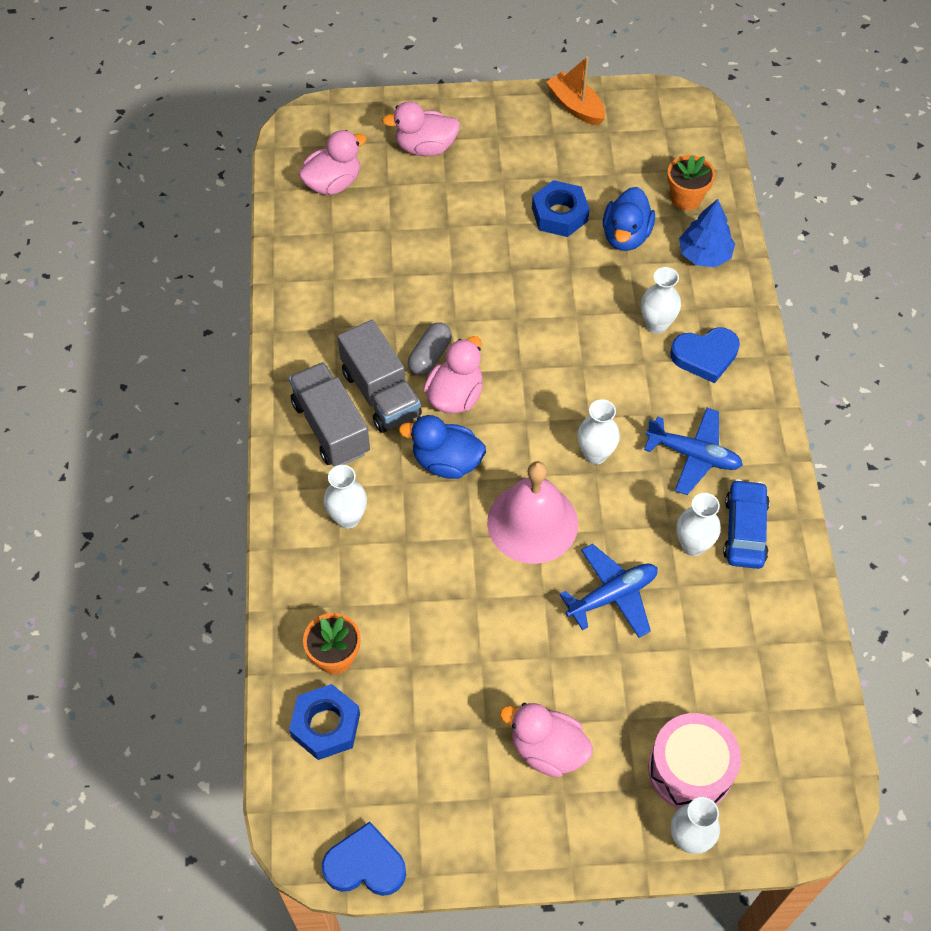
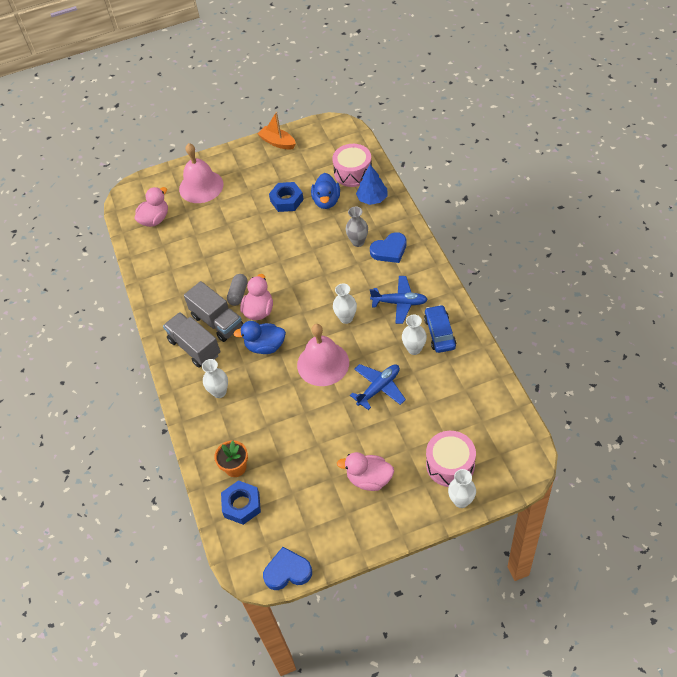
camera: 10 degrees left, 5 degrees down
pink duck [382,101,460,156] -> pink bell [179,143,223,203]
white vase [641,267,681,334] -> grey vase [346,207,368,247]
orange flower pot [667,155,715,210] -> pink drum [332,144,372,187]

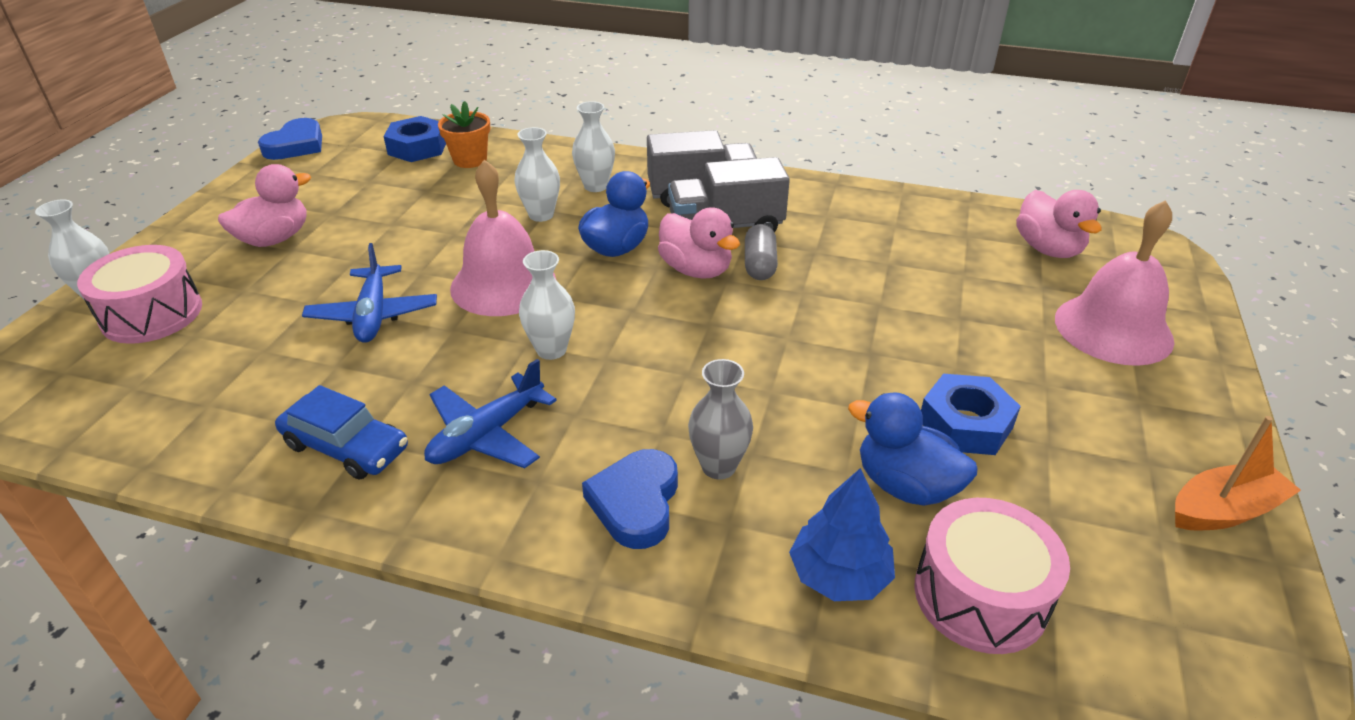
camera: 120 degrees right, 15 degrees down
grey capsule [227,274,248,306] -> grey capsule turned 45 degrees clockwise [745,224,778,280]
white vase [402,315,427,355] -> white vase moved to [514,127,560,222]

